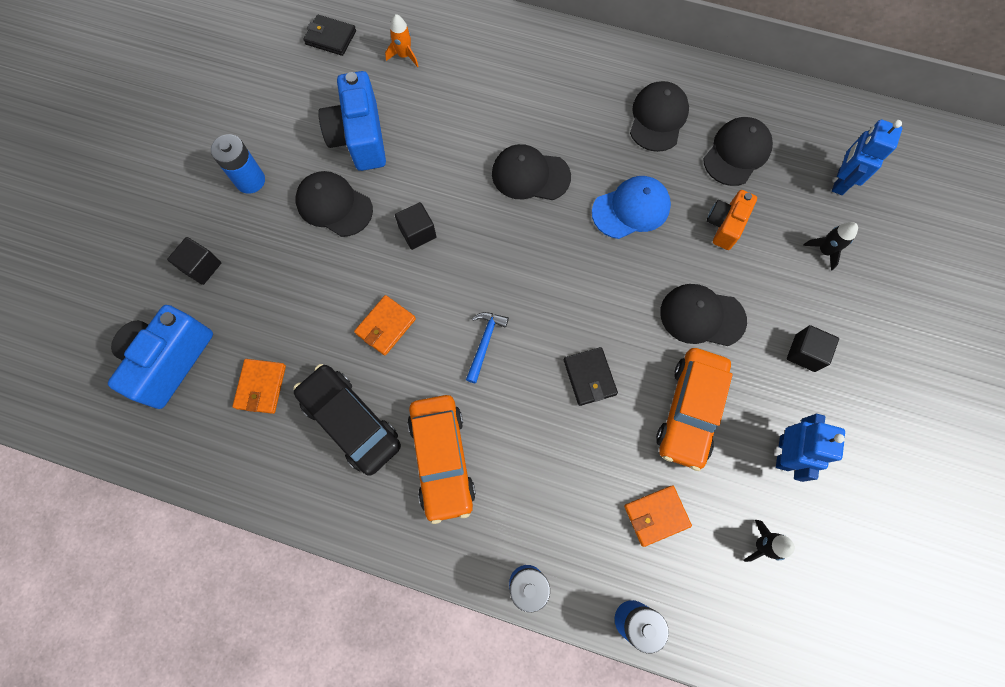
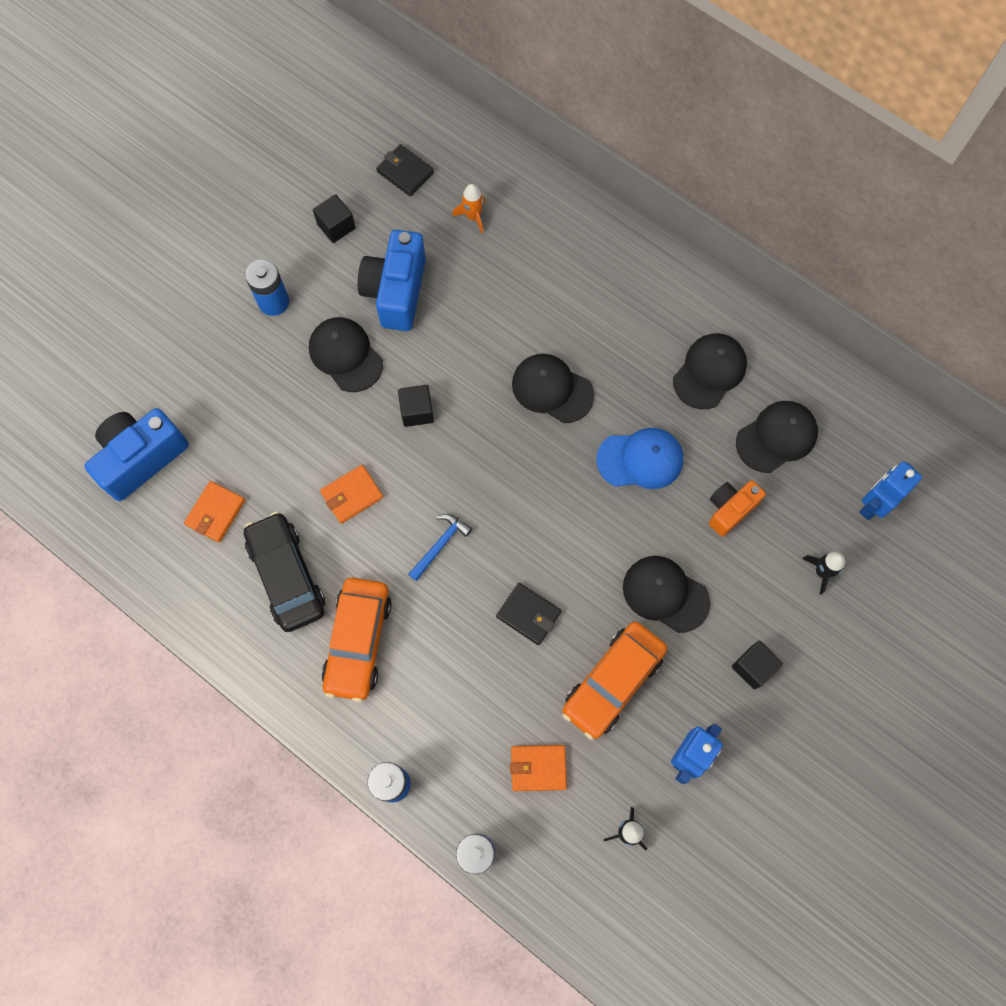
camera: 20 degrees right, 0 degrees up
black cube [167,237,221,285] -> black cube moved to [313,194,356,243]
black wallet [564,347,618,406] -> black wallet turned 60 degrees counterclockwise [496,583,561,645]

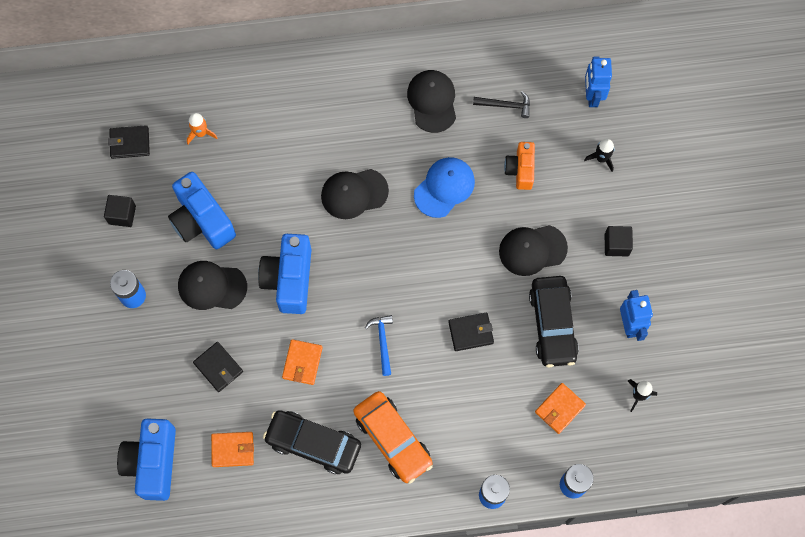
camera: 45 degrees left, 0 degrees up
orange wallet [184,481,245,542] -> orange wallet turned 75 degrees counterclockwise [211,432,254,467]
black cube [398,385,434,427] -> blue camera [258,234,311,314]
orange car [562,622,667,740] -> black car [529,276,579,367]
black cap [736,401,818,473] -> black hammer [473,91,530,118]
none -> black wallet [193,342,243,392]

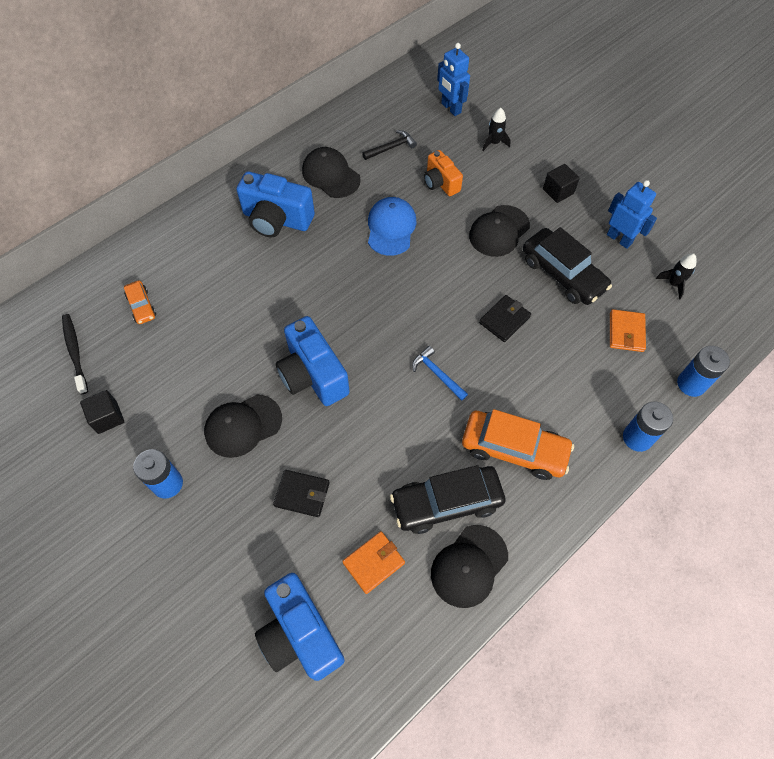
camera: 35 degrees left, 10 degrees down
black wallet [108,125,150,159] -> black toothbrush [62,314,88,394]
blue camera [168,172,236,249] -> blue camera moved to [236,171,315,237]
orange rocket [187,113,217,144] -> orange car [124,280,156,324]
orange wallet [282,339,323,385] -> none
black cap [321,169,389,219] -> black cap moved to [431,525,508,608]

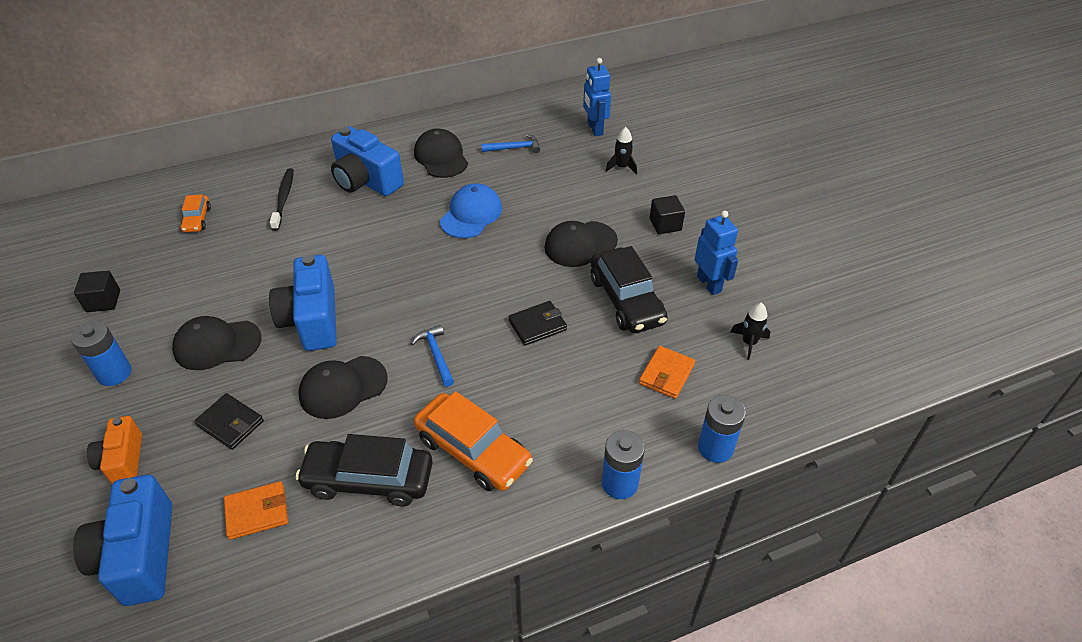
camera: 20 degrees right, 15 degrees down
black toothbrush [62,314,88,394] -> black toothbrush moved to [270,168,294,231]
black hammer [362,130,417,160] -> blue hammer [481,134,540,153]
orange camera [424,150,463,196] -> orange camera moved to [87,416,142,484]
black cap [431,525,508,608] -> black cap moved to [298,356,388,419]

